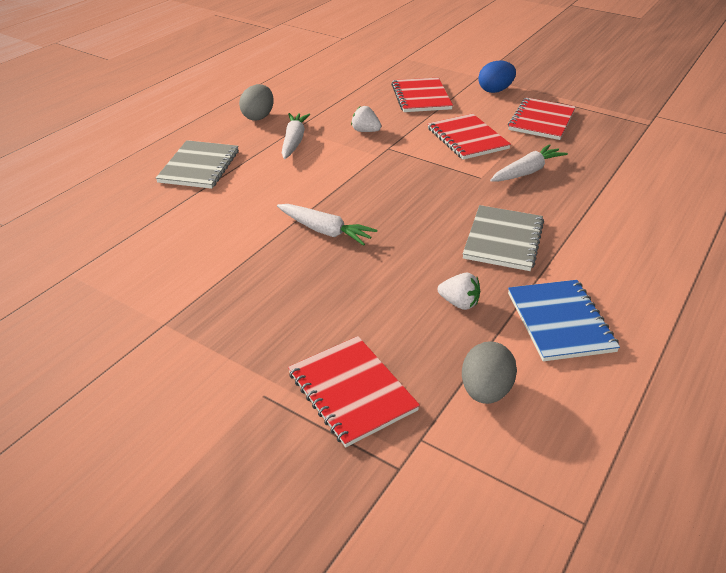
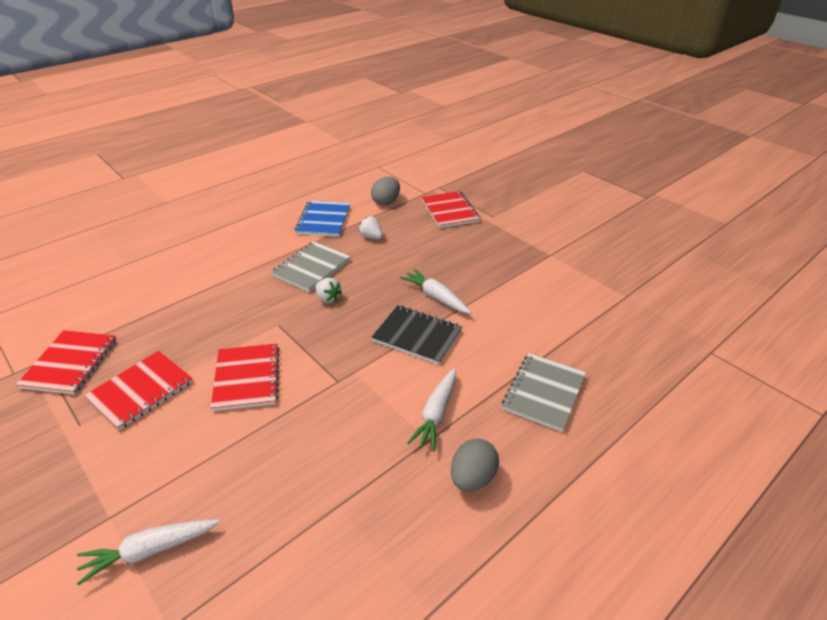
camera: 165 degrees left, 0 degrees up
white strawberry [351,106,381,132] -> white strawberry moved to [315,278,342,303]
red notebook [391,78,453,112] -> red notebook moved to [16,330,117,395]
blue egg [478,60,516,93] -> none
white carrot [490,144,568,182] -> white carrot moved to [77,519,220,585]
none -> black notebook [371,305,462,364]

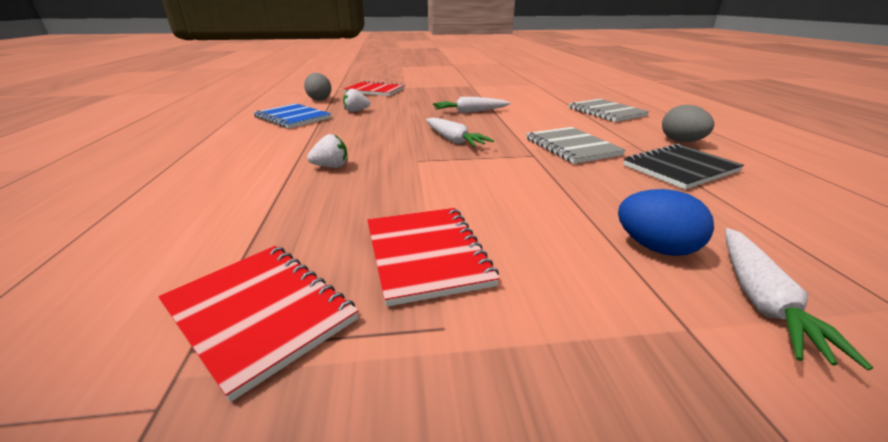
camera: 55 degrees left, 10 degrees down
red notebook [211,343,280,411] -> none
grey notebook [271,242,350,292] -> grey notebook moved to [526,127,626,164]
white strawberry [315,278,342,303] -> white strawberry moved to [307,134,347,168]
black notebook [371,305,462,364] -> black notebook moved to [623,144,744,189]
white carrot [407,368,456,452] -> white carrot moved to [426,118,494,147]
none -> blue egg [618,189,714,256]

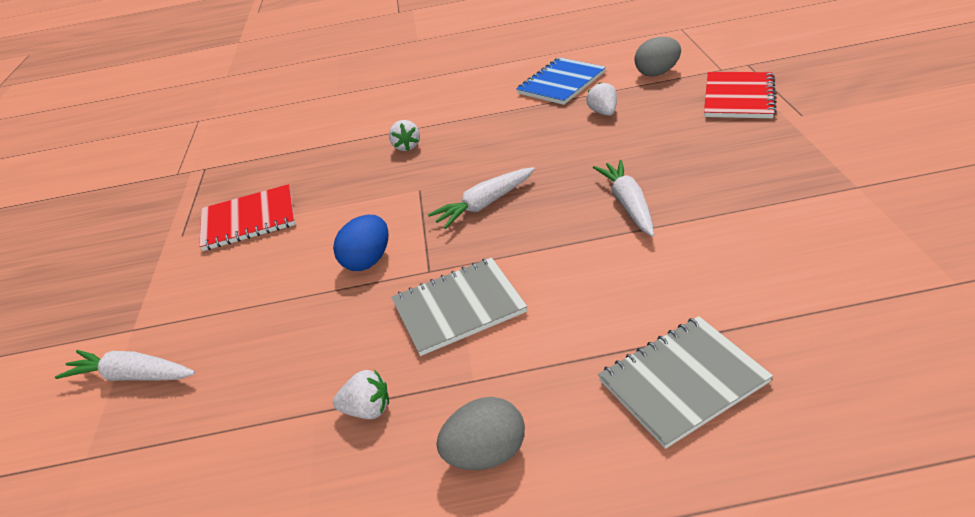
camera: 95 degrees right, 10 degrees up
red notebook [158,246,358,402] -> none
blue egg [618,189,714,256] -> blue egg moved to [333,215,388,271]
black notebook [623,144,744,189] -> white strawberry [333,370,389,419]

